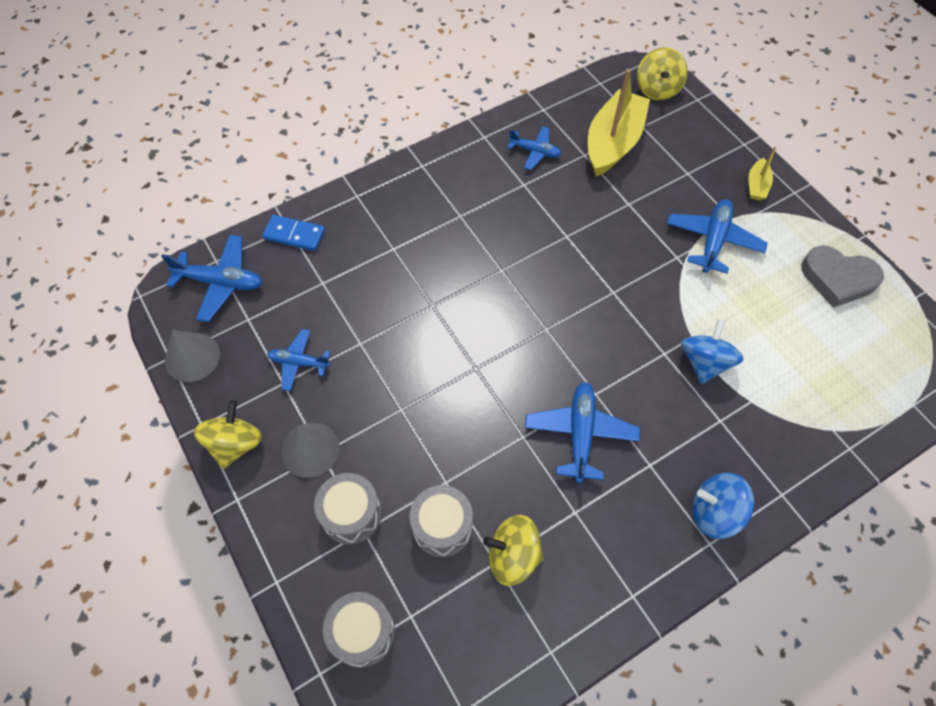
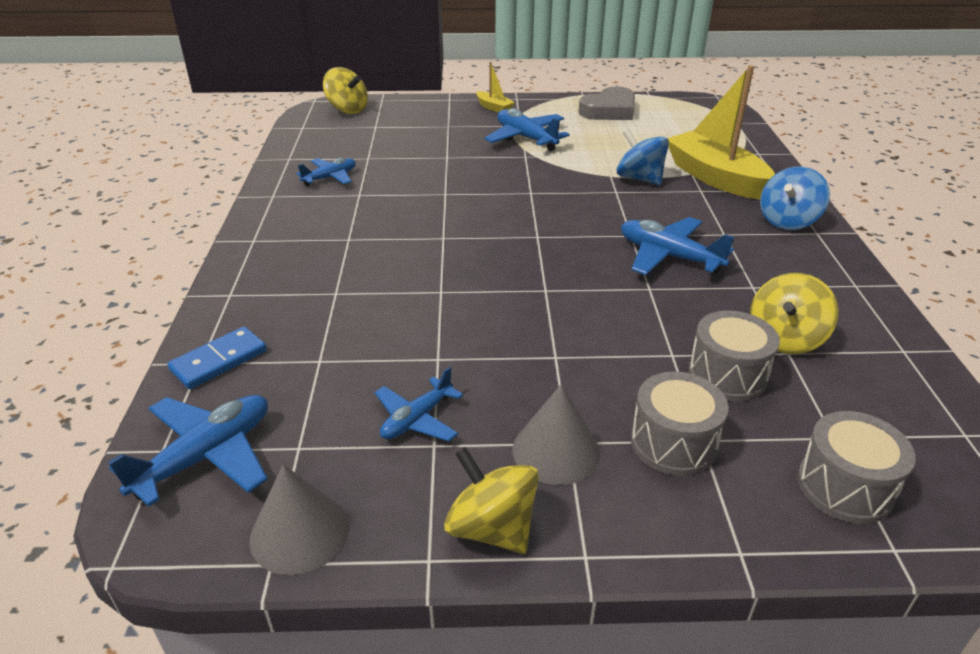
camera: 60 degrees left, 25 degrees down
yellow boat [588,69,650,176] -> yellow boat moved to [668,65,775,199]

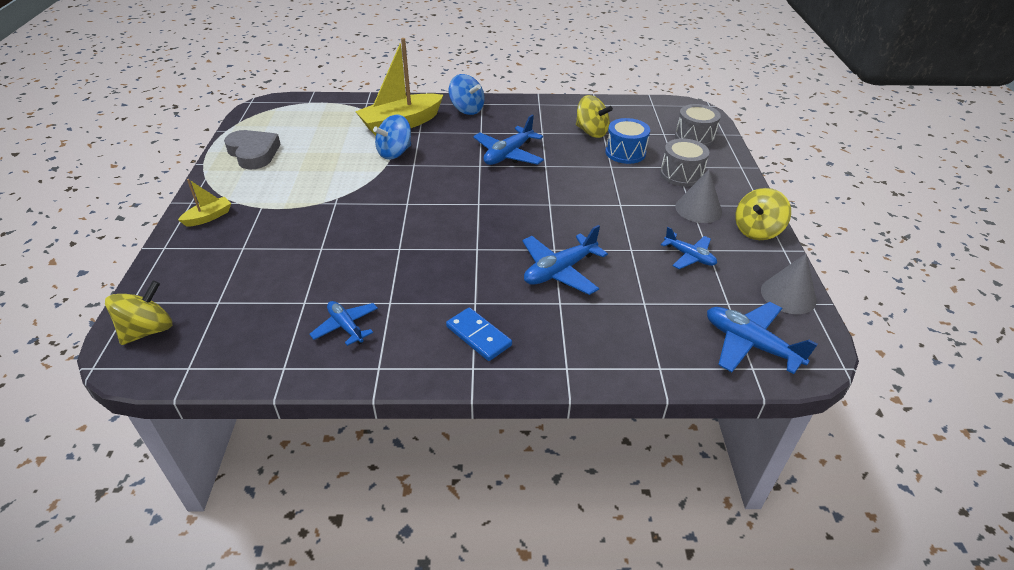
camera: 90 degrees left, 5 degrees up
blue domino [168,326,267,389] -> blue domino moved to [446,307,512,361]
blue plane [484,108,570,151] -> blue plane moved to [522,225,608,295]
grey drum [689,311,780,401] -> blue drum [605,118,650,164]

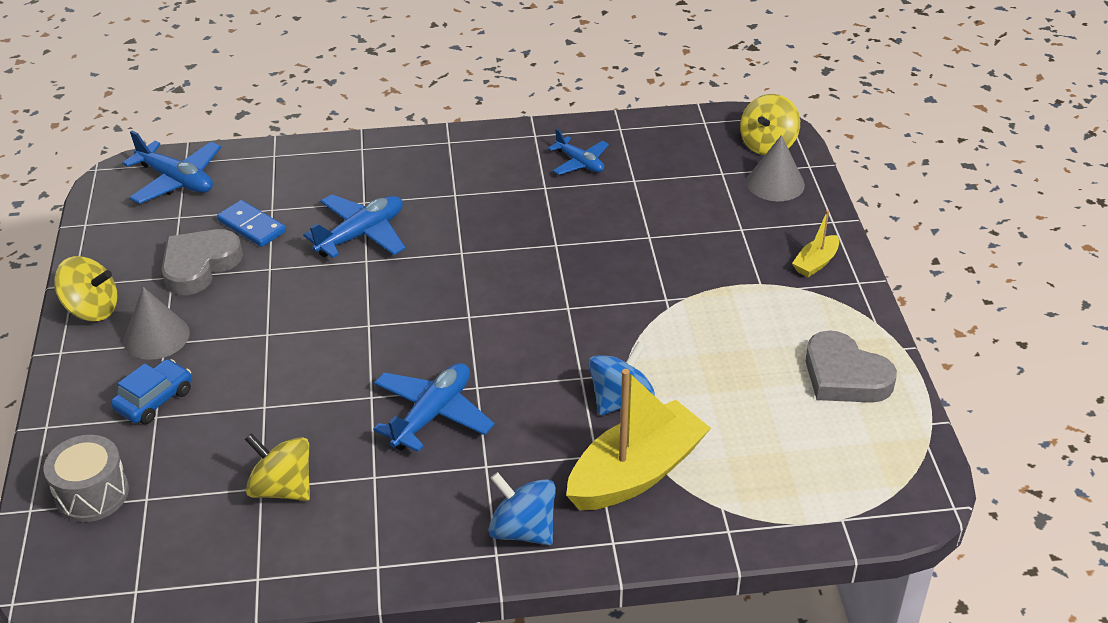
camera: 175 degrees right, 0 degrees up
blue domino [446,307,512,361] -> blue domino moved to [217,200,286,247]
blue drum [605,118,650,164] -> none
grey drum [660,138,709,187] -> blue car [111,359,192,424]
blue plane [661,227,717,269] -> grey heart [162,229,243,295]
yellow spinning top [735,188,791,240] -> yellow spinning top turned 60 degrees clockwise [54,256,118,321]
grey cone [761,254,817,314] -> grey cone moved to [746,135,805,201]

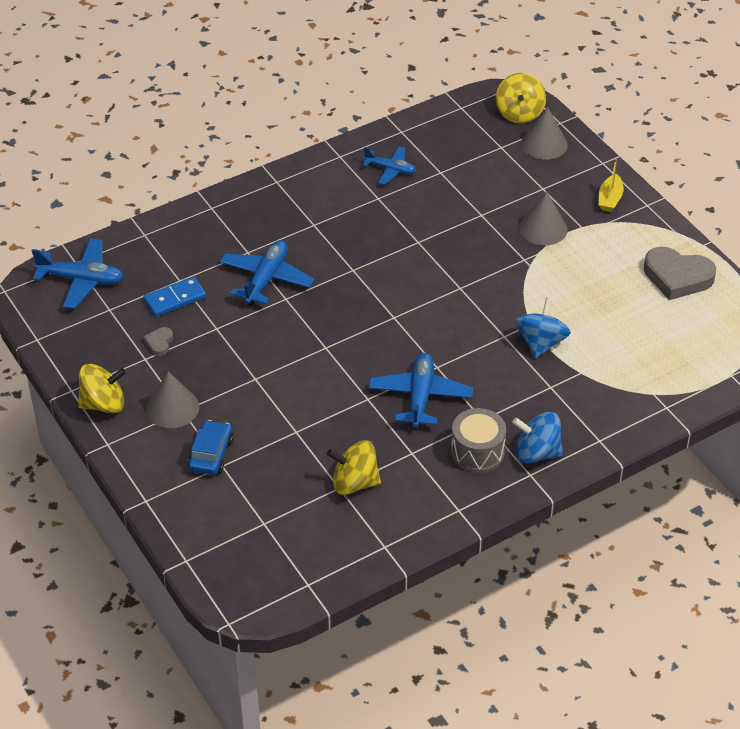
camera: 25 degrees left, 5 degrees up
grey drum [44,435,129,522] -> grey drum moved to [451,408,506,473]
grey heart [162,229,243,295] -> grey heart [143,327,173,356], size x0.46
blue domino [217,200,286,247] -> blue domino turned 45 degrees counterclockwise [144,277,206,317]
yellow boat [566,369,711,510] -> none
none -> grey cone [519,192,568,246]

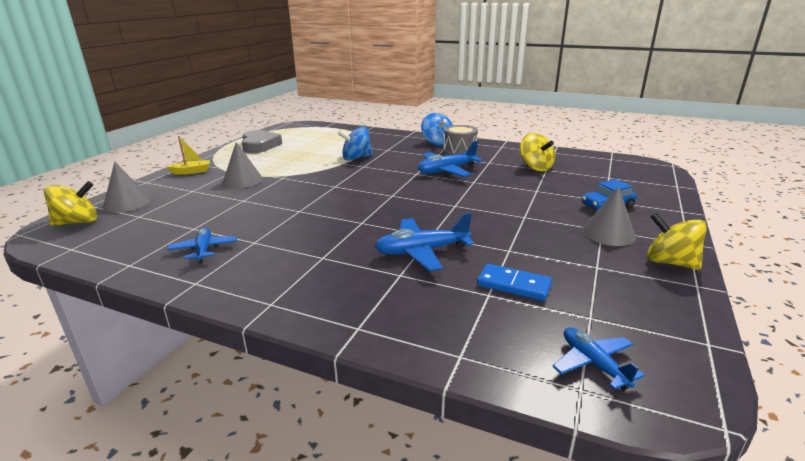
camera: 125 degrees left, 20 degrees down
blue plane [32,239,124,309] -> blue plane [553,327,645,390], size x0.64
grey heart [143,327,173,356] -> none

